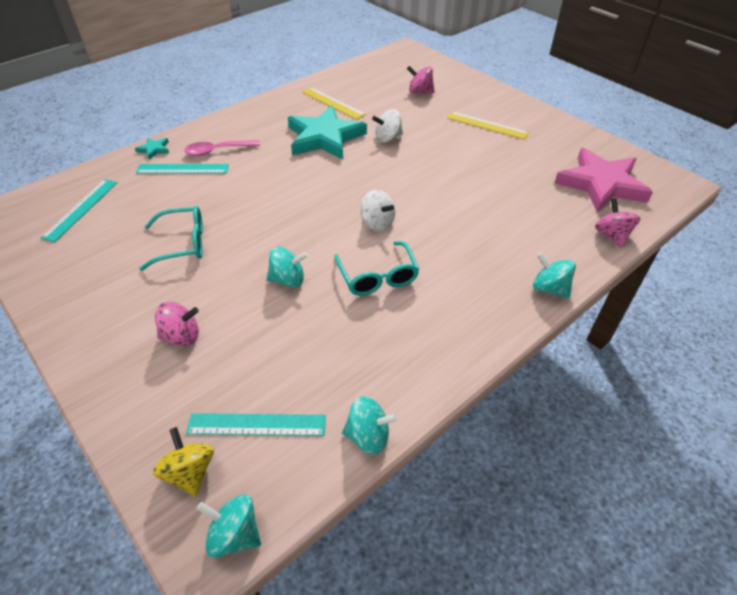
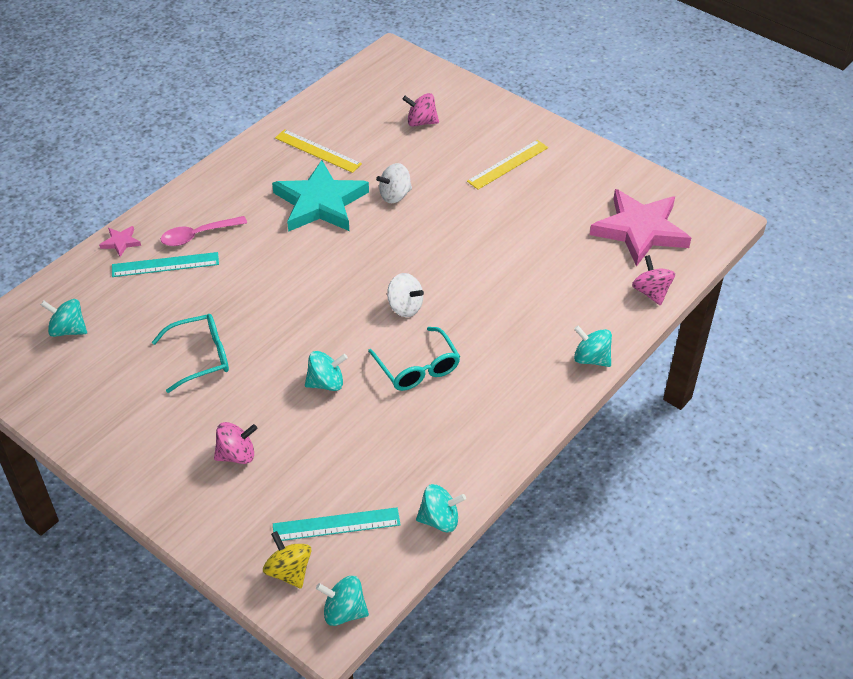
camera: 10 degrees left, 0 degrees up
turquoise ruler [41,179,117,242] -> turquoise spinning top [41,299,87,337]
turquoise star [135,137,169,160] -> pink star [99,226,141,257]
yellow ruler [447,111,529,140] -> yellow ruler turned 60 degrees counterclockwise [467,140,548,190]

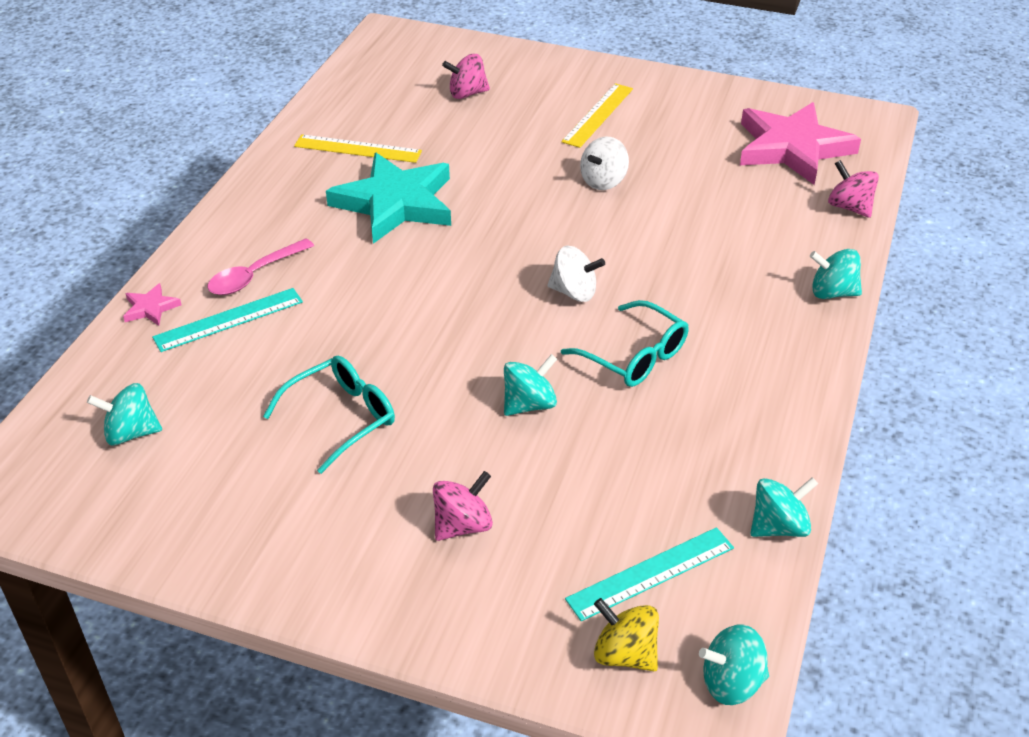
camera: 20 degrees left, 5 degrees down
white spinning top [376,163,412,203] -> white spinning top moved to [580,137,629,190]

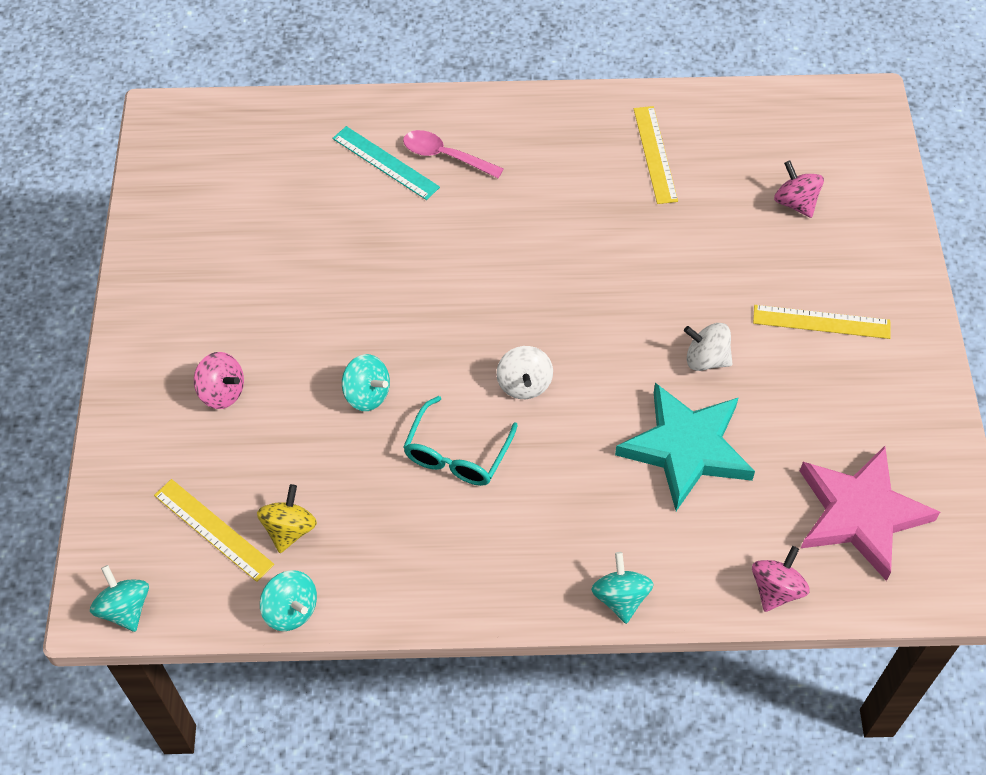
camera: 70 degrees right, 15 degrees up
turquoise spinning top [87,383,162,446] -> none
pink star [123,283,181,326] -> none
turquoise glasses [263,356,395,474] -> none
turquoise star [326,153,451,244] -> turquoise star moved to [615,383,755,511]
turquoise ruler [565,527,734,621] -> yellow ruler [154,479,274,582]
yellow spinning top [594,598,659,671] -> yellow spinning top moved to [257,484,317,553]

